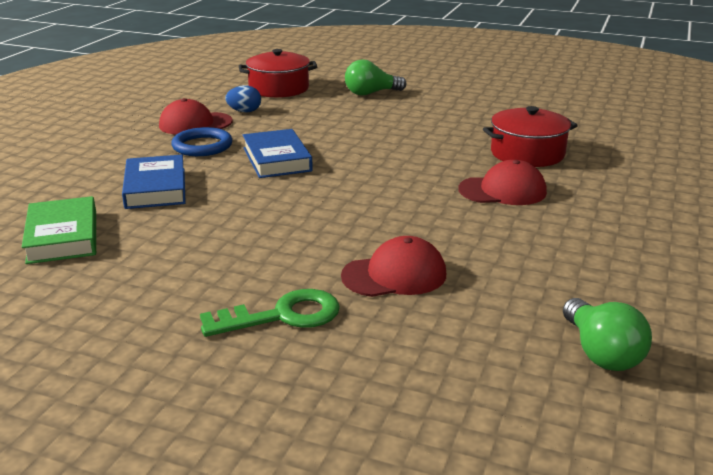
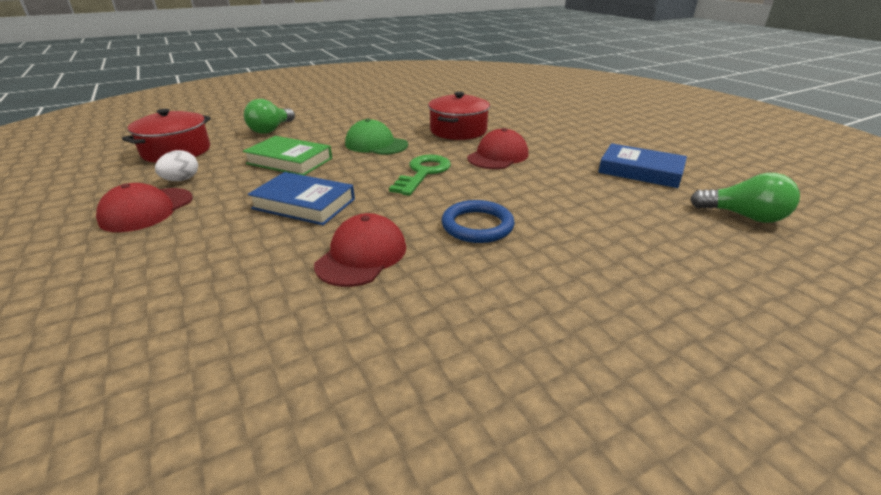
camera: 50 degrees left, 5 degrees up
green book [22,196,96,264] -> green book moved to [243,136,332,175]
blue book [122,155,186,209] -> blue book moved to [598,143,687,188]
blue ring [171,127,232,156] -> blue ring moved to [441,200,515,243]
green key [200,289,340,337] -> green key moved to [389,154,451,196]
blue egg [225,85,261,112] -> white egg [155,150,198,181]
red cap [341,236,446,297] -> red cap moved to [314,213,406,287]
none -> green cap [345,119,408,155]

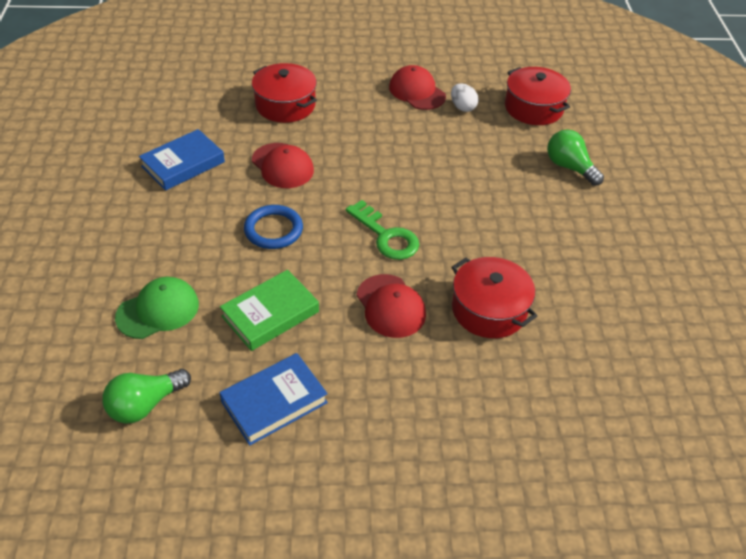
camera: 115 degrees right, 15 degrees up
green book [243,136,332,175] -> green book moved to [220,270,319,351]
blue book [248,172,355,225] -> blue book moved to [139,129,225,191]
green cap [345,119,408,155] -> green cap moved to [115,277,199,339]
none -> red pot [252,63,317,123]

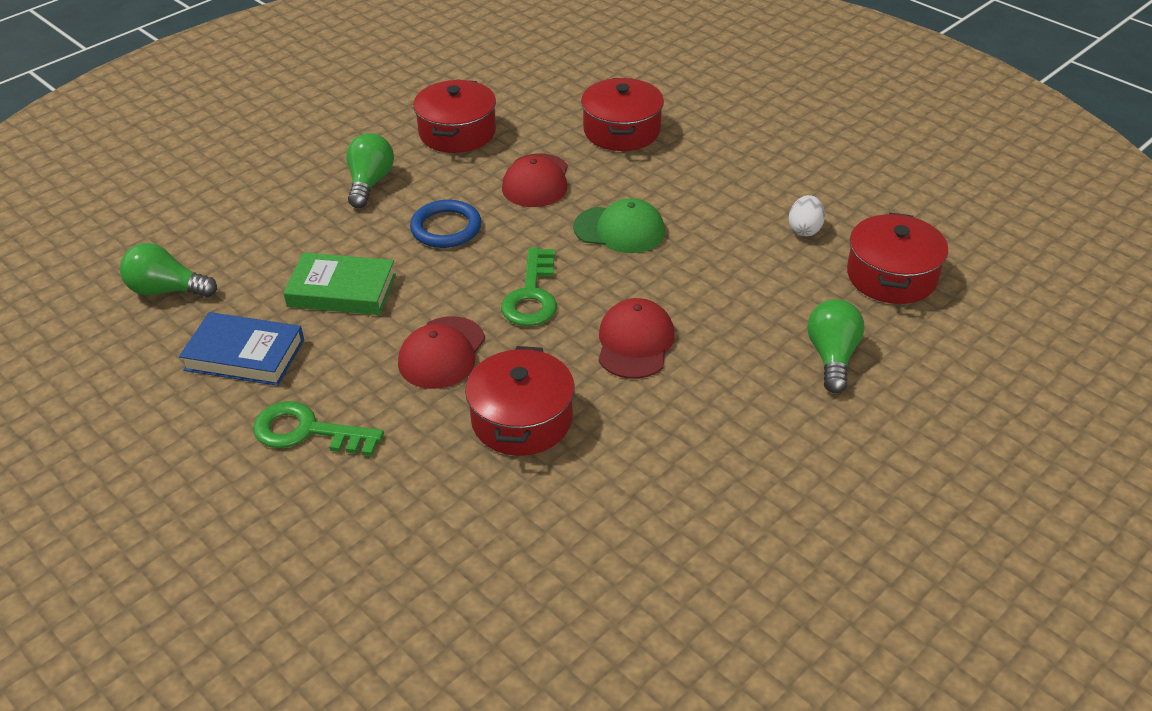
camera: 50 degrees right, 5 degrees down
green cap [115,277,199,339] -> green cap moved to [573,198,665,253]
blue book [139,129,225,191] -> red pot [413,80,496,153]
red cap [389,65,446,110] -> red cap moved to [598,298,675,379]
none -> green key [253,401,384,456]
none -> green light bulb [347,133,394,208]

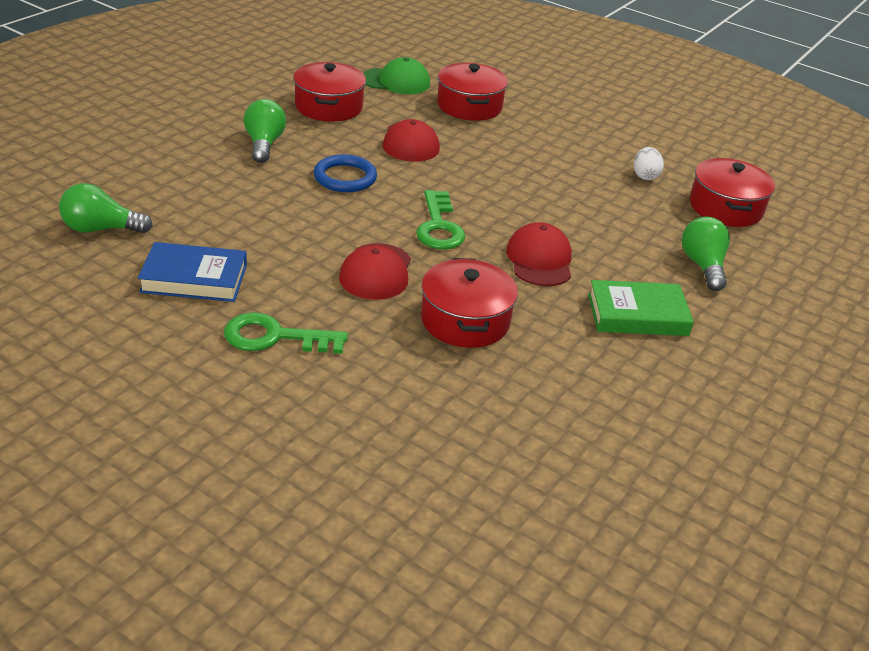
camera: 15 degrees left, 5 degrees down
green book [283,252,396,315] -> green book moved to [588,280,694,336]
green cap [573,198,665,253] -> green cap moved to [363,57,430,94]

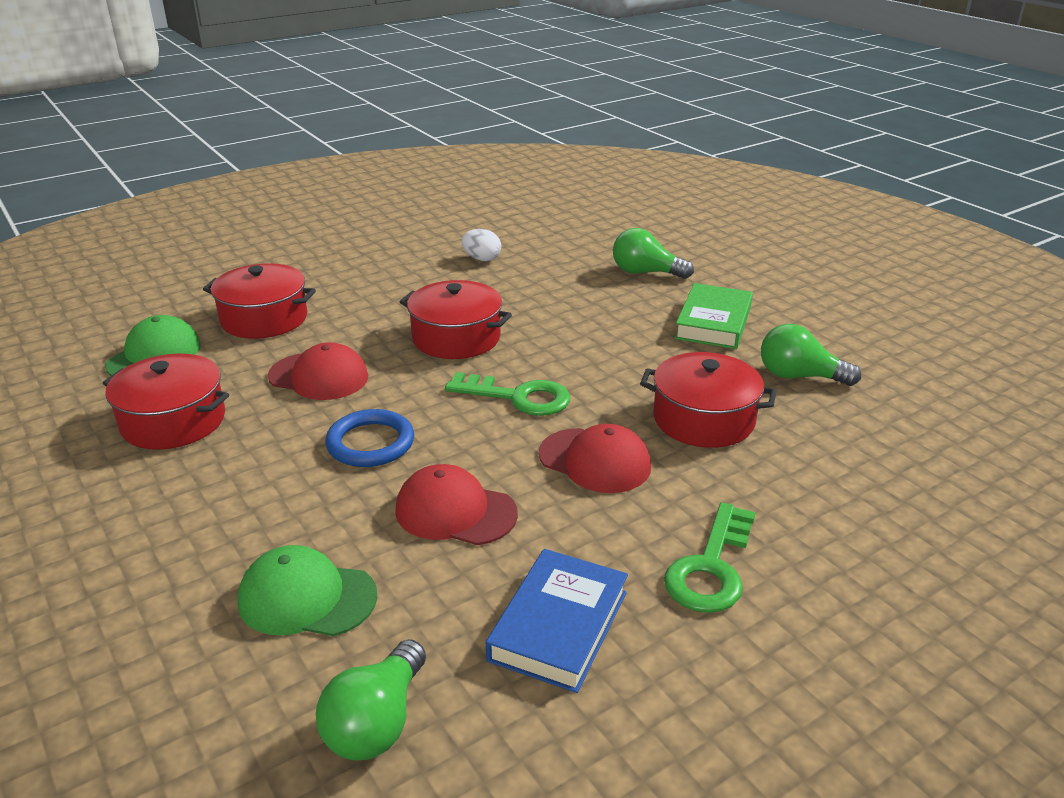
camera: 65 degrees left, 5 degrees down
green light bulb [244,99,286,163] -> green light bulb moved to [761,324,861,386]
red cap [506,222,572,286] -> red cap moved to [395,464,518,545]
red pot [690,158,775,227] -> red pot moved to [400,280,512,359]
none -> green cap [238,545,378,636]

